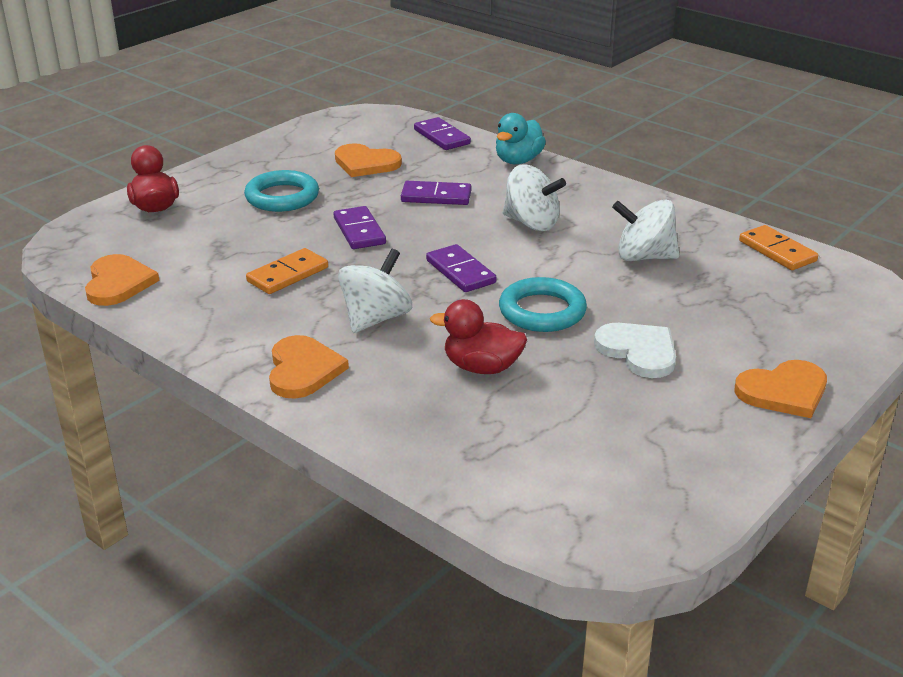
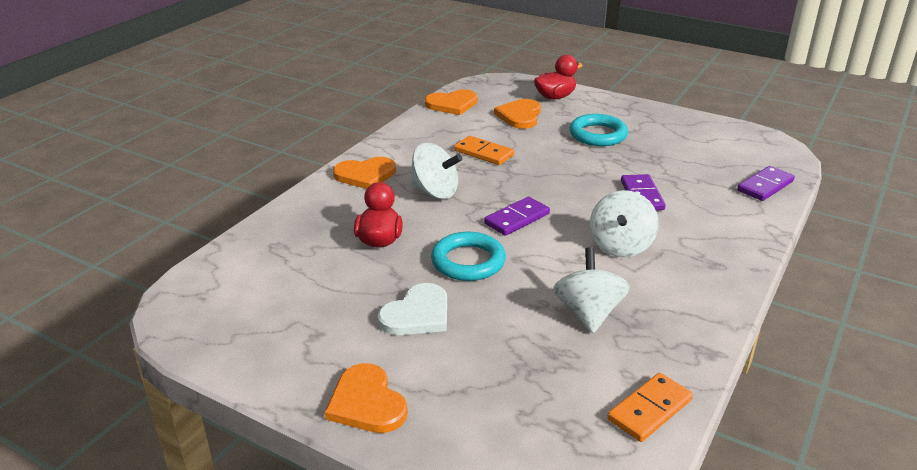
camera: 80 degrees right, 0 degrees up
purple domino [334,206,386,249] -> none
orange heart [335,143,402,177] -> orange heart moved to [494,99,541,129]
turquoise duck [496,113,546,164] -> none

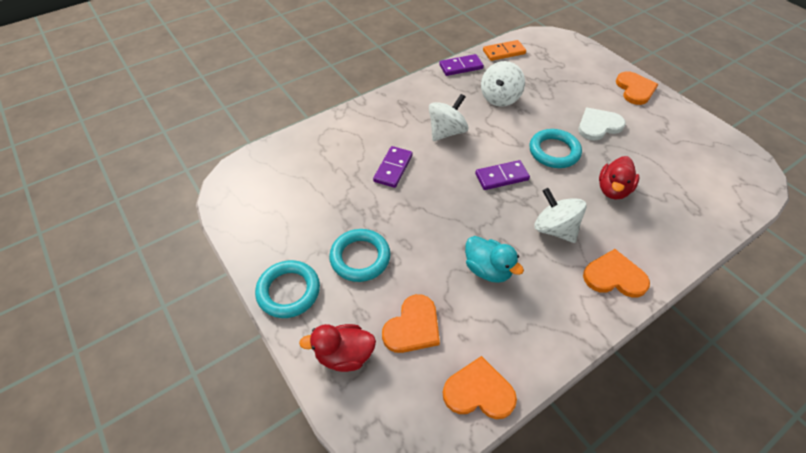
camera: 155 degrees left, 20 degrees up
orange domino [454,136,514,165] -> turquoise duck [465,236,524,283]
purple domino [737,166,795,201] -> purple domino moved to [439,54,484,76]
none -> turquoise ring [255,260,320,318]

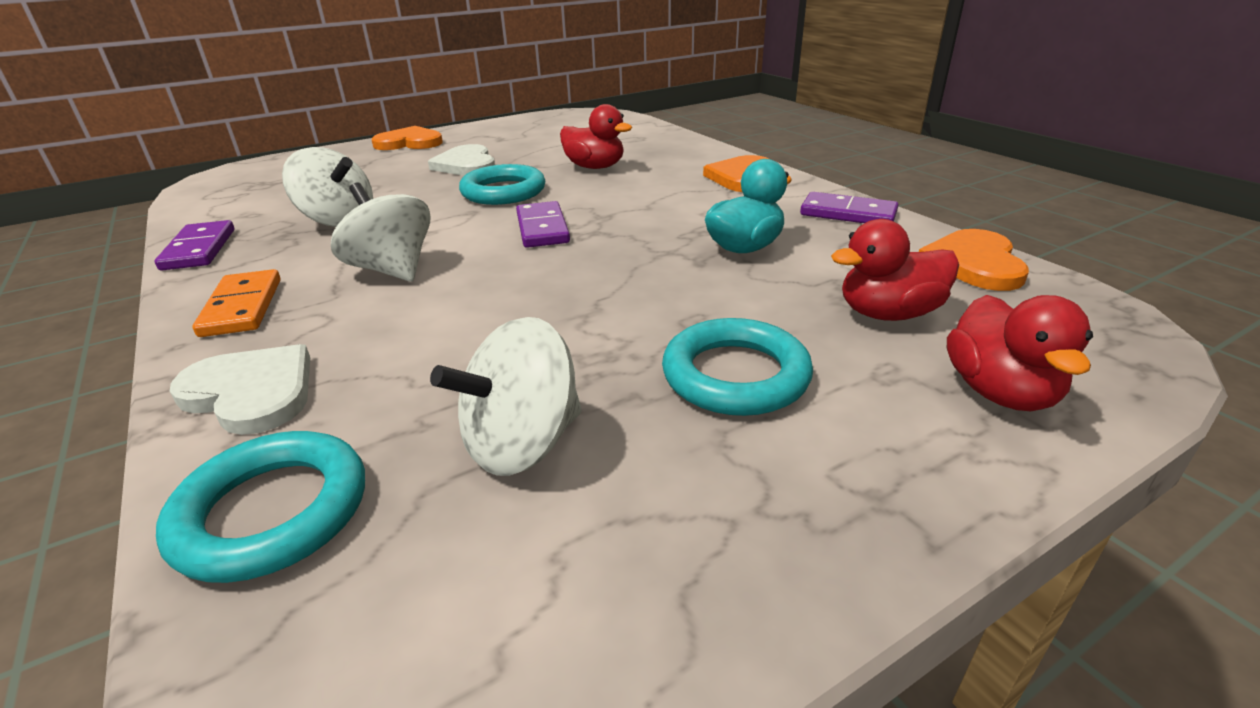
camera: 85 degrees left, 20 degrees down
turquoise ring [255,260,320,318] -> turquoise ring moved to [156,431,365,583]
purple domino [373,146,413,188] -> purple domino moved to [800,192,898,223]
orange heart [382,294,440,353] -> red duck [831,219,959,321]
orange domino [483,40,526,61] -> orange domino moved to [192,269,281,337]
white spinning top [535,188,587,243] -> white spinning top moved to [430,317,582,476]
none -> white heart [170,344,310,435]

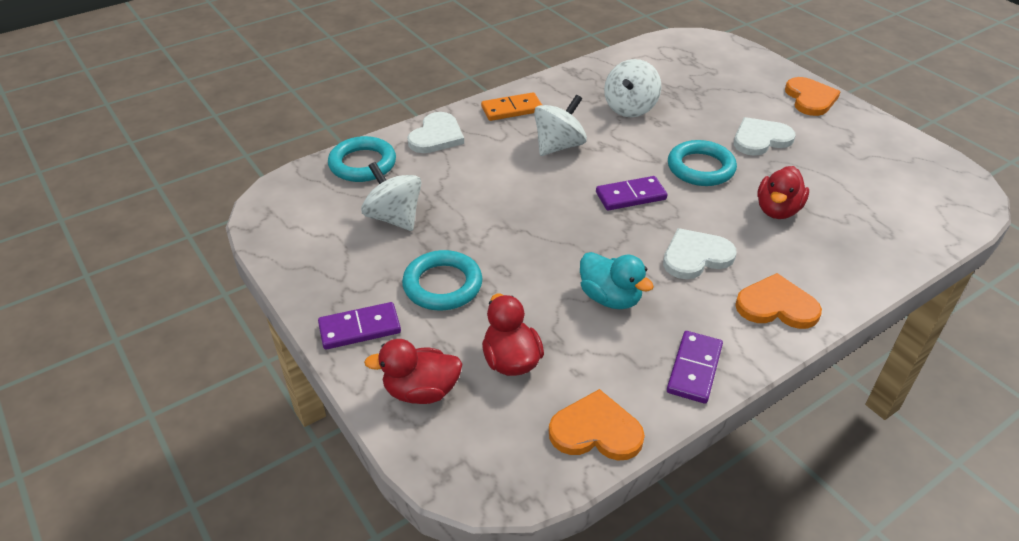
camera: 85 degrees right, 10 degrees up
purple domino [155,220,235,270] -> purple domino moved to [318,302,401,350]
none -> white heart [663,228,737,279]

